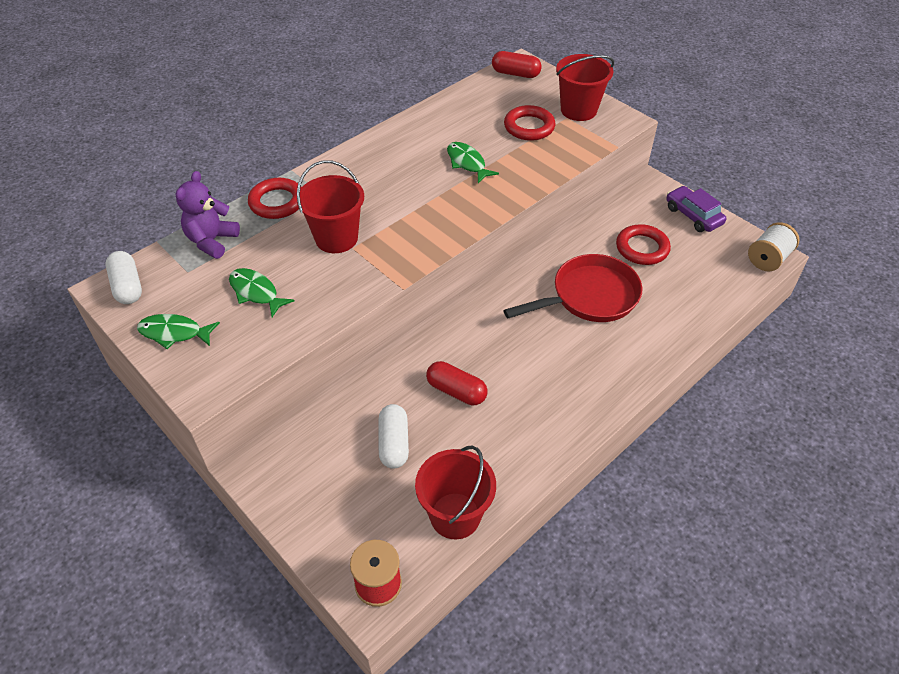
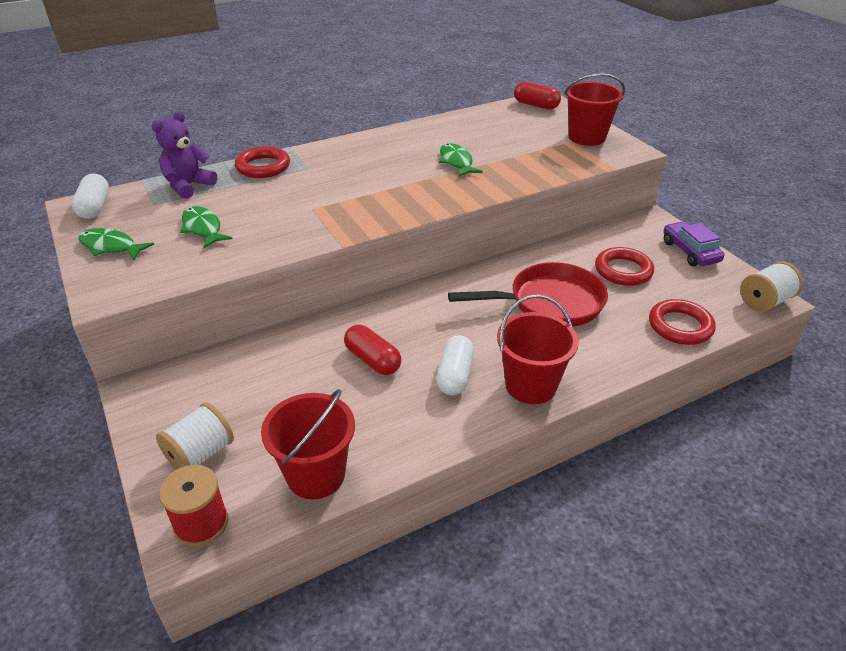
camera: 15 degrees right, 10 degrees down
red bucket [296,160,364,253] -> red bucket moved to [497,294,579,404]
white capsule [378,404,409,469] -> white capsule moved to [436,335,474,395]
red ring [504,105,555,141] -> red ring moved to [649,299,716,345]
none -> white spool [156,402,234,470]

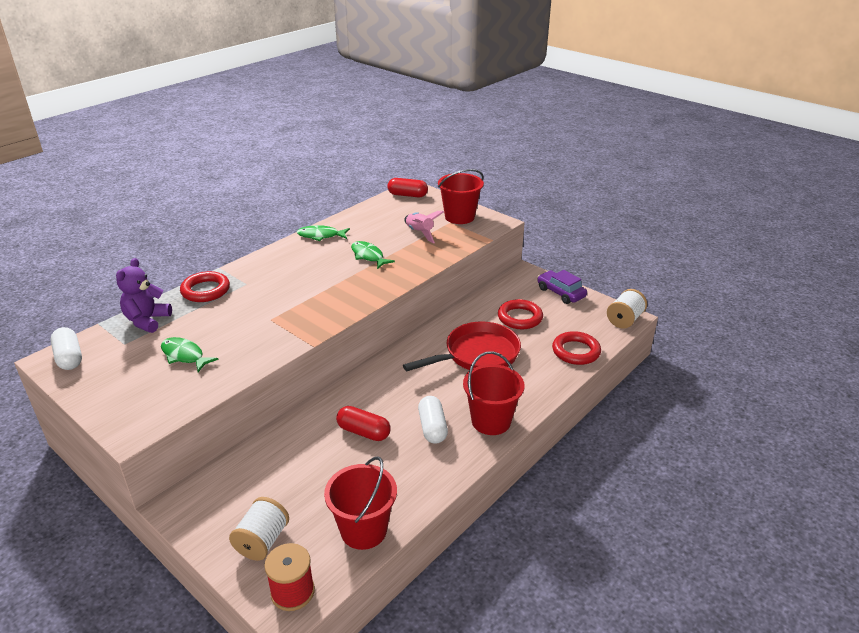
camera: 20 degrees left, 5 degrees down
green fish [78,228,154,261] -> green fish moved to [297,225,350,241]
none -> pink rocket [404,211,444,243]

